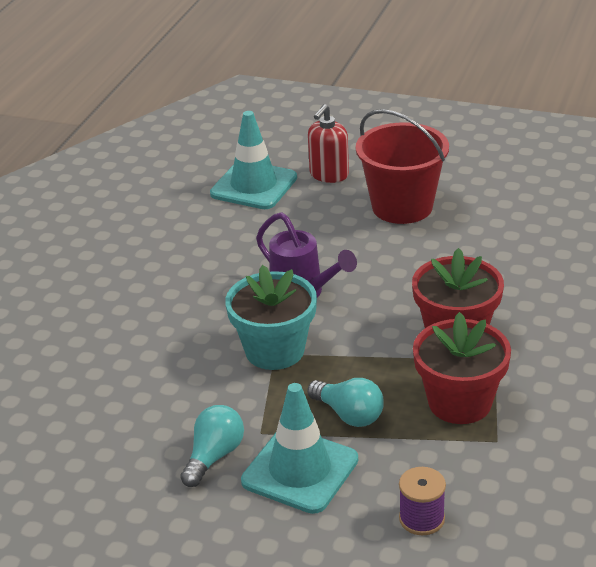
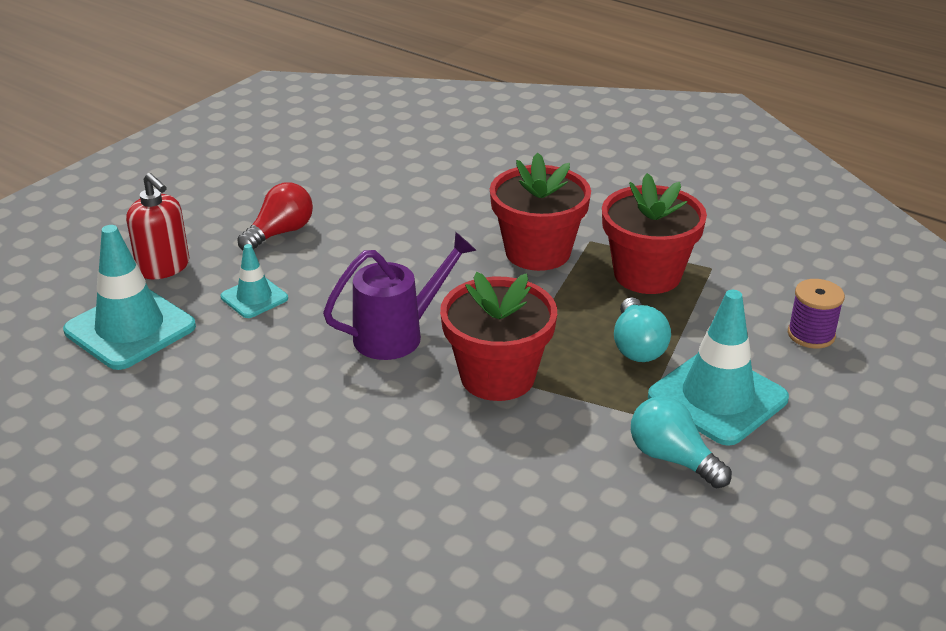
camera: 75 degrees left, 0 degrees up
turquoise flower pot [225,265,317,370] -> red flower pot [440,272,557,401]
turquoise light bulb [307,378,384,427] -> turquoise light bulb turned 120 degrees clockwise [614,297,671,362]
red bucket [356,109,449,224] -> red light bulb [237,182,313,250]
none -> turquoise traffic cone [220,244,288,318]

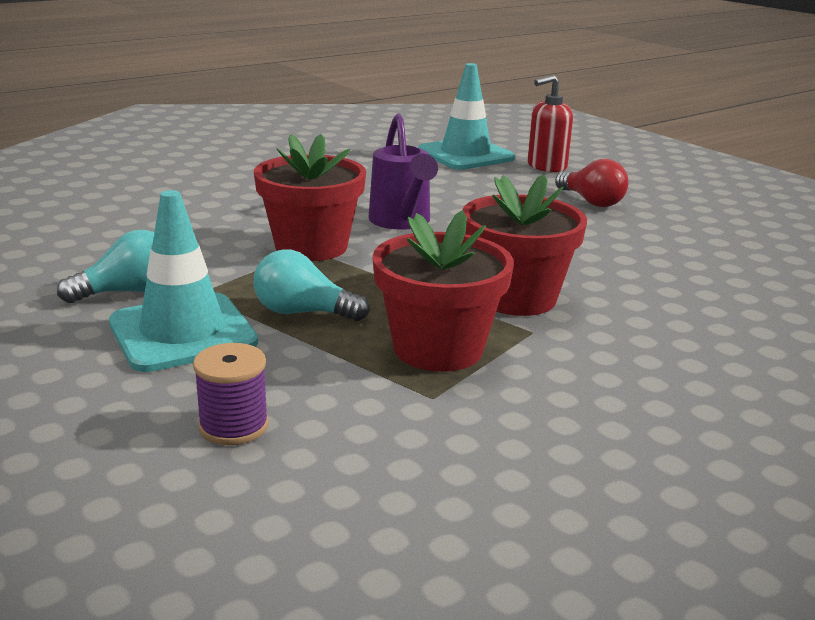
camera: 105 degrees right, 10 degrees down
turquoise traffic cone [220,244,288,318] -> none

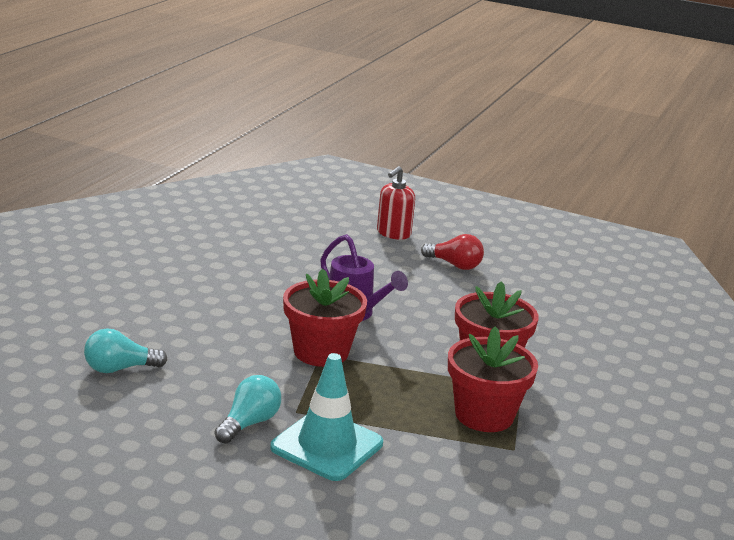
camera: 30 degrees left, 0 degrees up
purple spool [193,343,269,445] -> none
turquoise light bulb [254,249,370,321] -> turquoise light bulb moved to [84,328,168,373]
turquoise traffic cone [418,63,515,170] -> none

